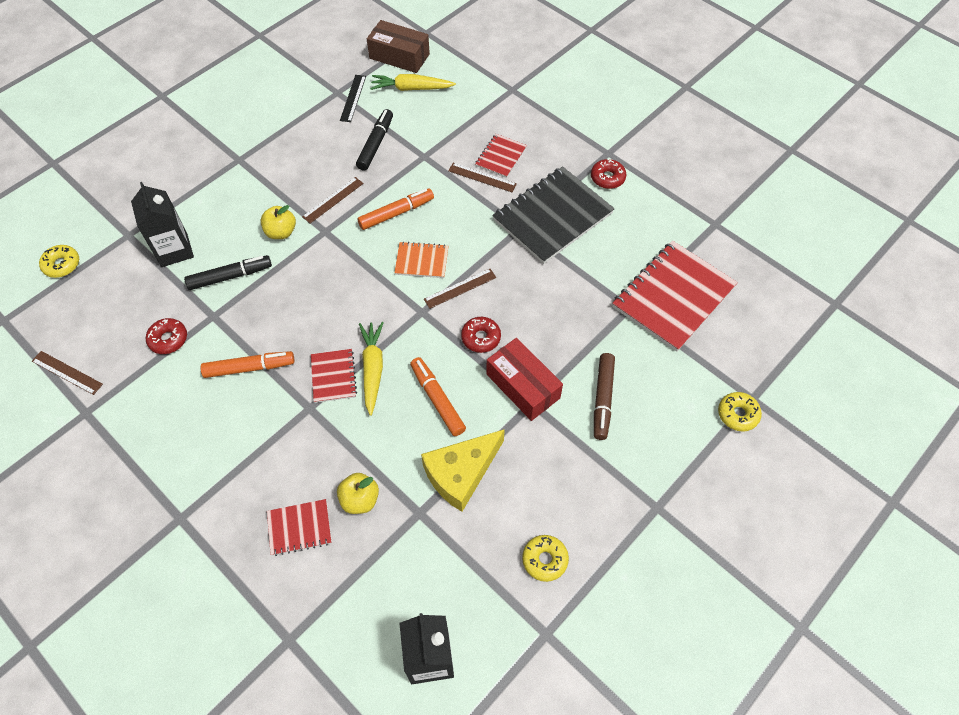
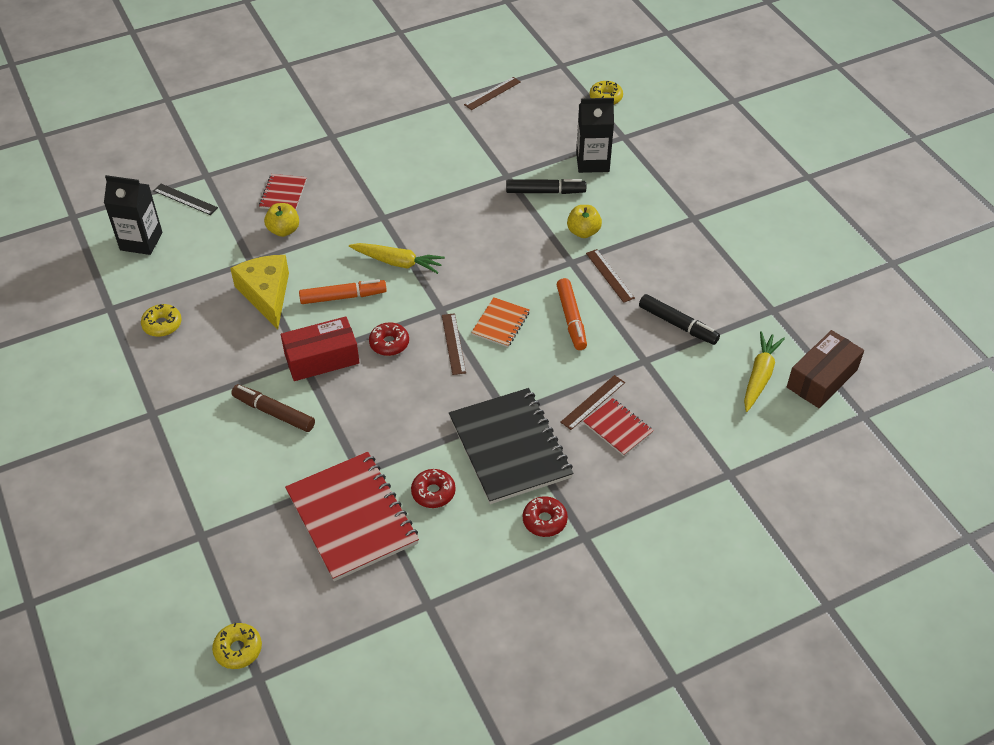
camera: 110 degrees right, 10 degrees down
red donut [146,318,187,354] -> red donut moved to [411,469,455,508]
black marker [184,255,272,290] -> black marker turned 90 degrees counterclockwise [506,179,586,194]
orange marker [201,351,294,378] -> none
red notebook [311,349,357,403] -> none
black ruler [340,75,366,122] -> black ruler moved to [153,184,218,215]
yellow donut [718,392,762,431] -> yellow donut moved to [212,623,262,669]

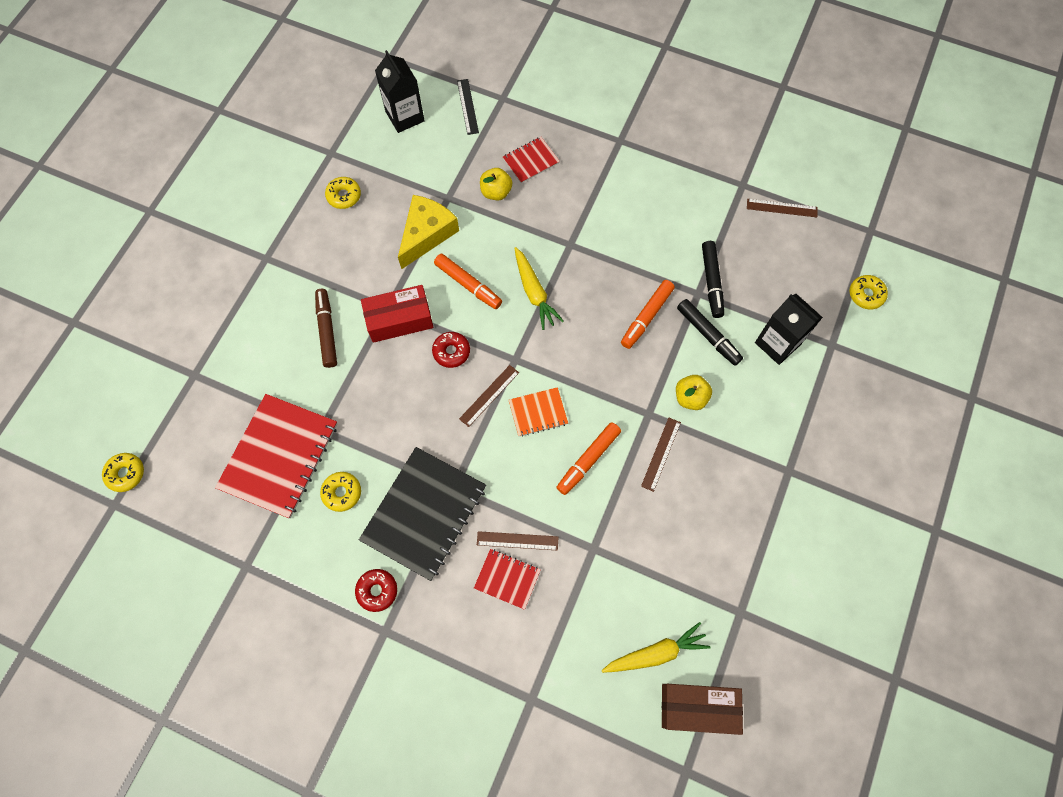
camera: 50 degrees right, 20 degrees up
red box [281,316,360,381] -> red box turned 45 degrees counterclockwise [361,285,434,343]
red donut [411,469,455,508] -> yellow donut [320,472,361,512]
red notebook [583,398,654,456] -> red notebook turned 75 degrees counterclockwise [474,549,541,610]
black marker [639,294,720,345] -> black marker moved to [702,241,724,318]
none -> orange marker [621,280,675,349]

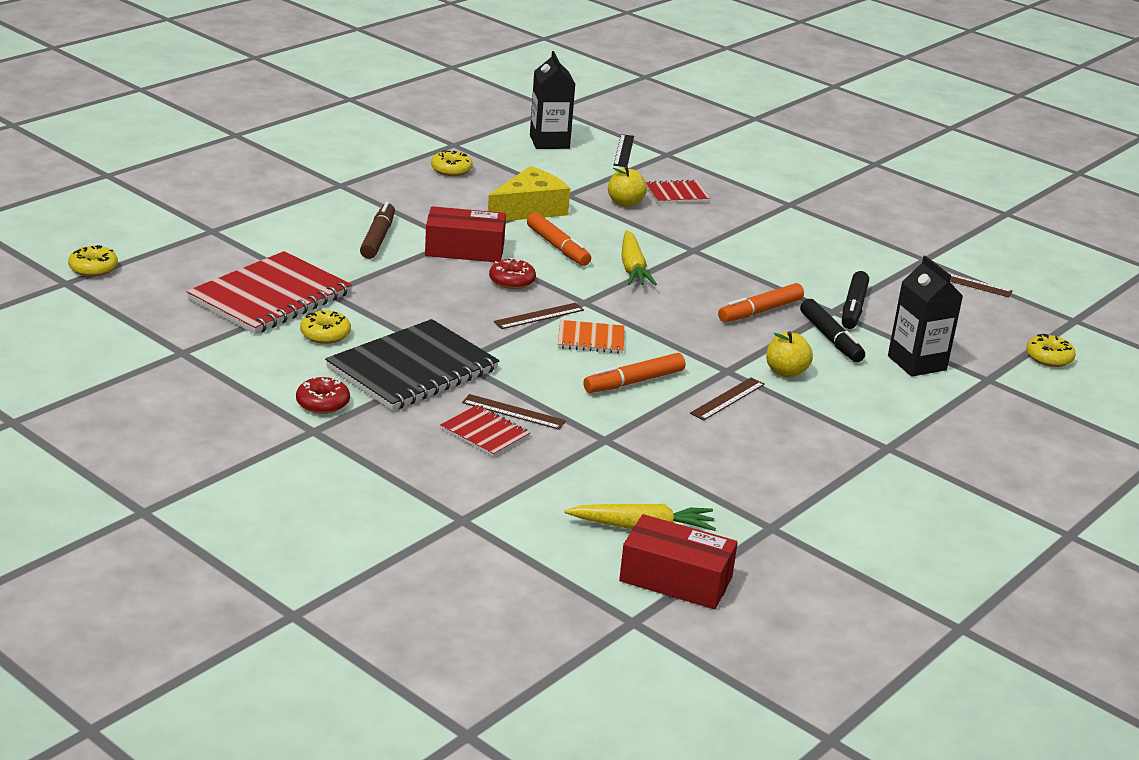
camera: 15 degrees right, 40 degrees down
brown box [662,684,743,735] -> red box [619,514,738,609]

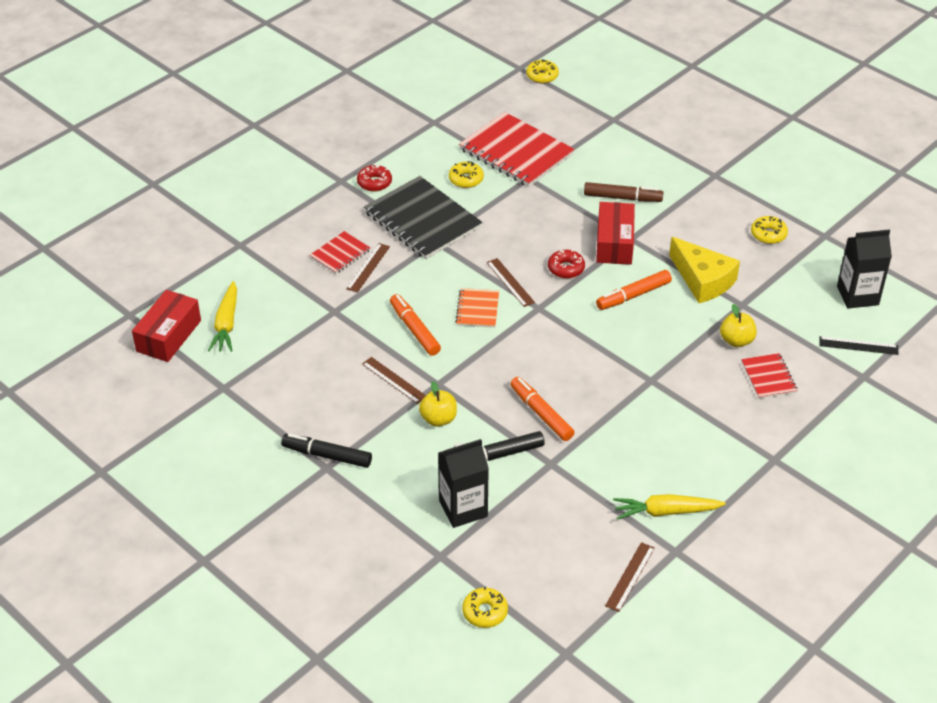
camera: 95 degrees right, 15 degrees up
yellow carrot [621,230,657,285] -> yellow carrot moved to [613,494,726,520]
black marker [842,271,869,329] -> black marker moved to [281,434,372,468]

